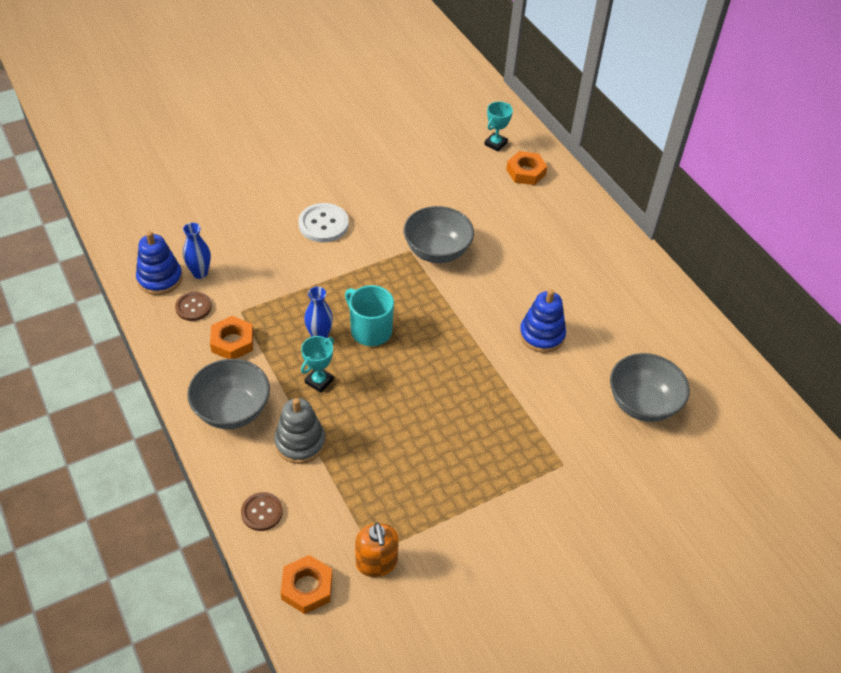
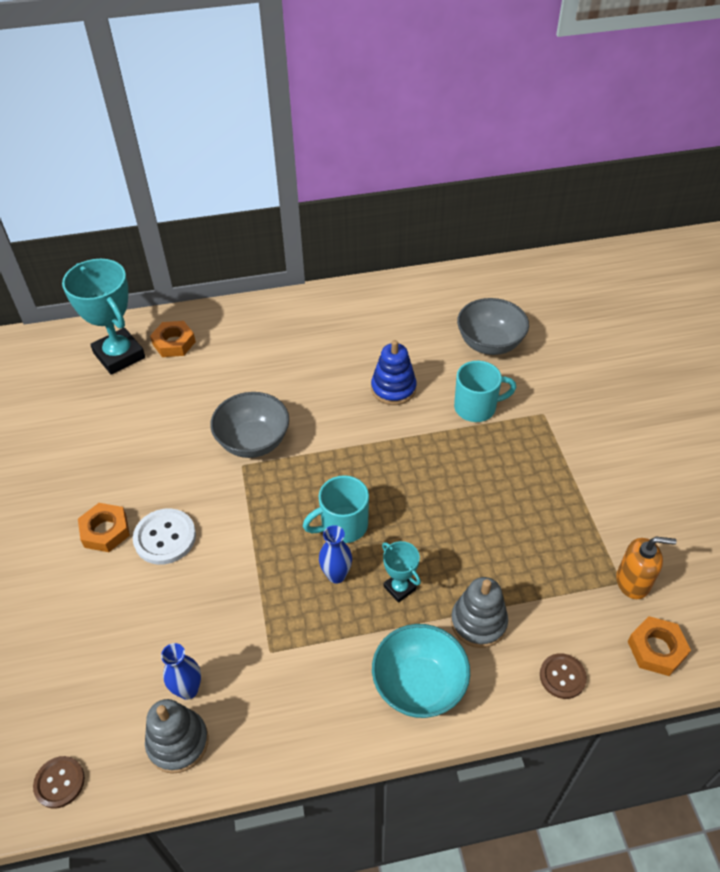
camera: 70 degrees left, 0 degrees up
blue stacking toy [136,231,183,295] -> grey stacking toy [145,699,209,774]
brown button [175,292,212,321] -> brown button moved to [33,756,85,809]
grey bowl [187,359,270,429] -> turquoise bowl [372,624,470,718]
orange nut [210,316,254,359] -> orange nut moved to [78,503,130,552]
turquoise trophy [484,101,513,151] -> turquoise trophy [62,259,145,375], size x2.06
none -> turquoise mug [454,361,516,422]

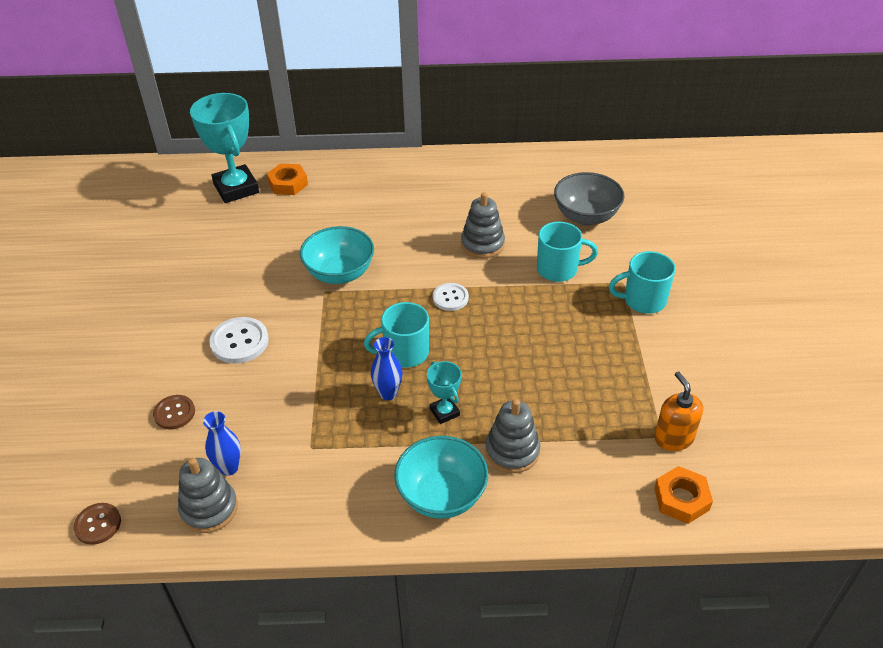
camera: 10 degrees right, 5 degrees down
orange nut [78,503,130,552] -> none
grey bowl [210,392,289,458] -> turquoise bowl [300,226,374,284]
blue stacking toy [371,340,417,405] -> grey stacking toy [461,192,505,259]
brown button [540,653,587,699] -> brown button moved to [153,395,195,429]
orange soap dispenser [616,537,677,599] -> orange soap dispenser turned 120 degrees counterclockwise [654,372,703,451]
none -> white button [433,283,469,311]
none -> turquoise mug [609,251,675,314]

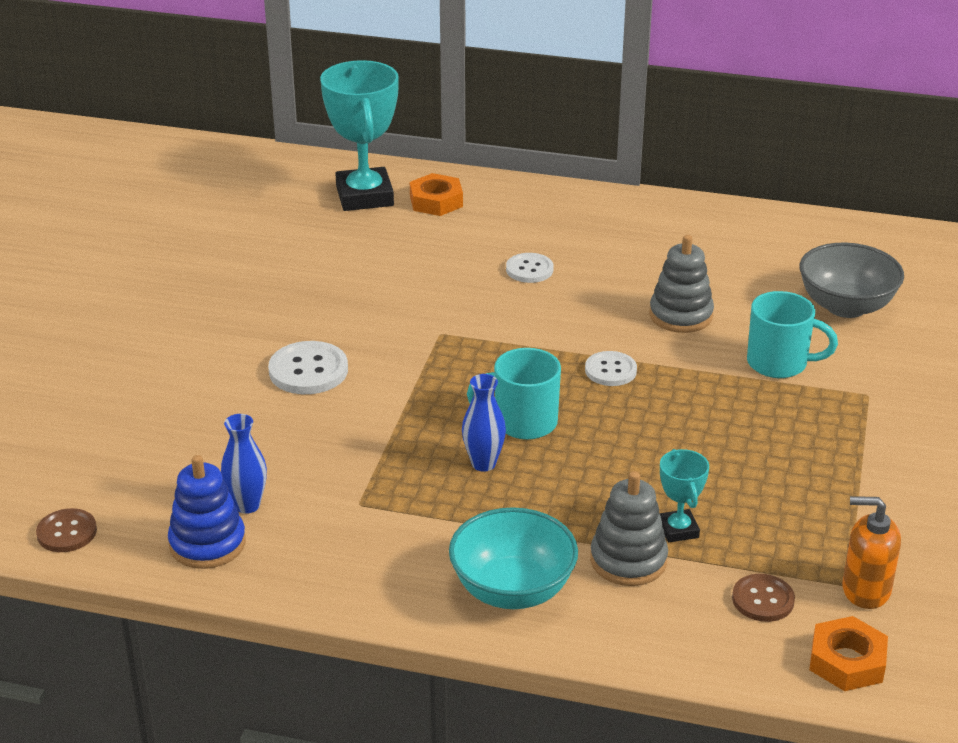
camera: 15 degrees right, 10 degrees down
brown button [153,395,195,429] -> brown button moved to [732,574,795,622]
grey stacking toy [178,458,238,533] -> blue stacking toy [168,455,246,569]
turquoise bowl [300,226,374,284] -> none
turquoise trophy [427,361,462,424] -> turquoise trophy moved to [659,449,709,542]
turquoise mug [609,251,675,314] -> none
orange soap dispenser [654,372,703,451] -> orange soap dispenser turned 75 degrees counterclockwise [842,496,901,609]
none -> white button [506,253,553,283]

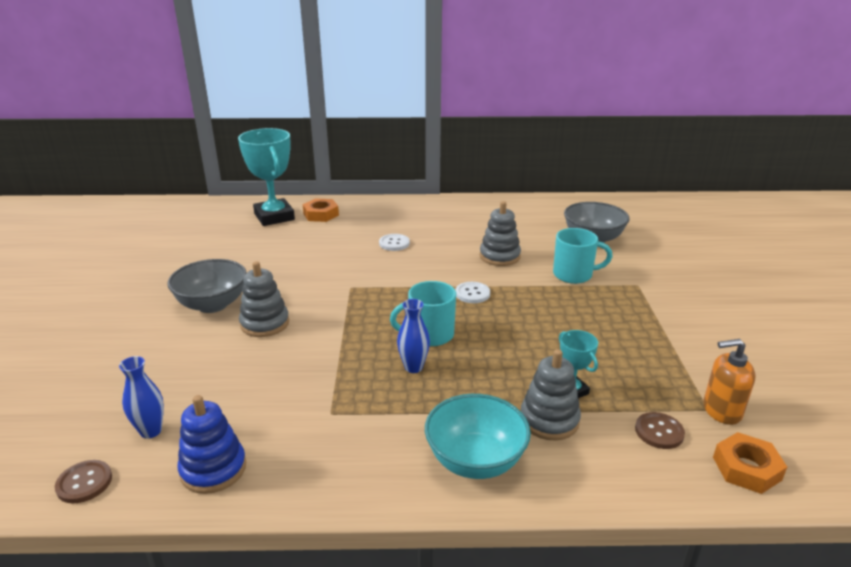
camera: 15 degrees left, 5 degrees down
blue vase [221,414,267,514] -> blue vase moved to [119,356,164,438]
white button [268,341,348,394] -> grey stacking toy [239,261,289,337]
none -> grey bowl [167,259,247,313]

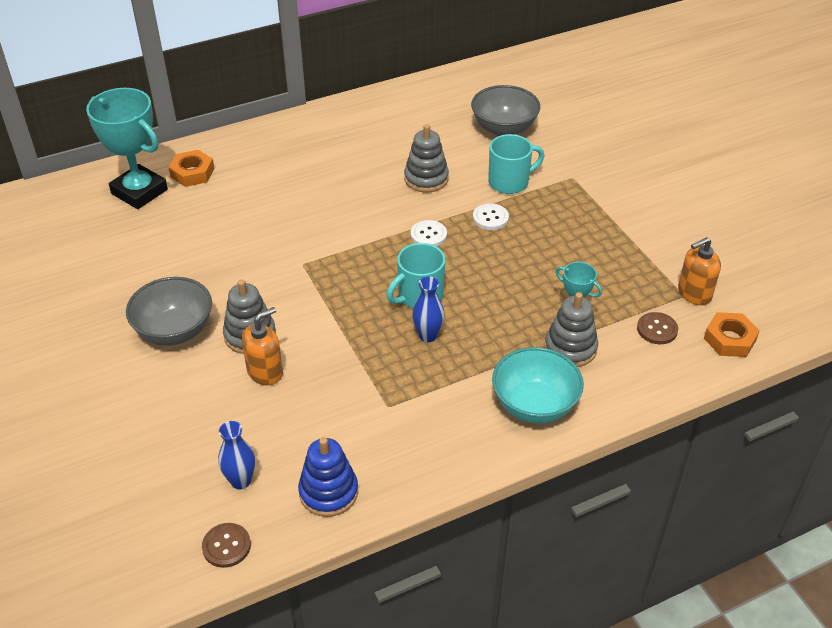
camera: 25 degrees left, 15 degrees up
white button [379,234,410,251] -> white button moved to [473,203,509,230]
none -> orange soap dispenser [242,307,283,385]

